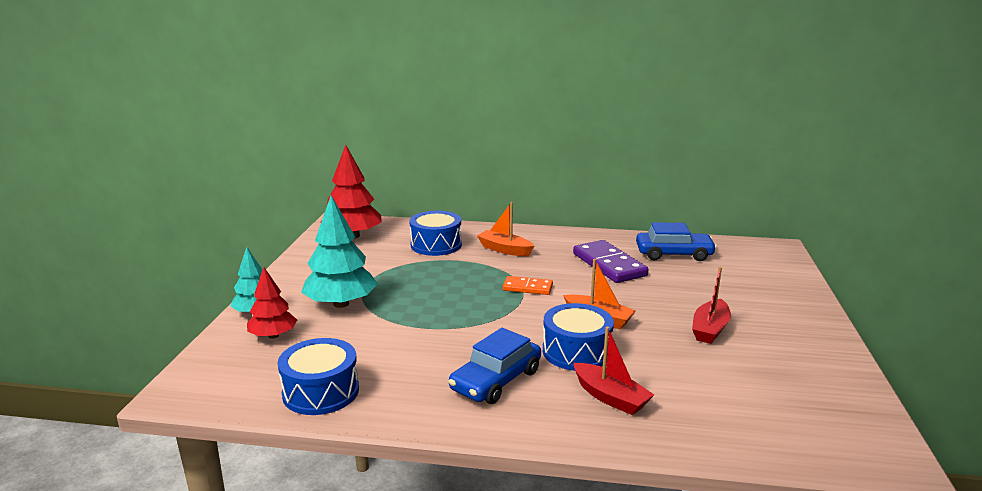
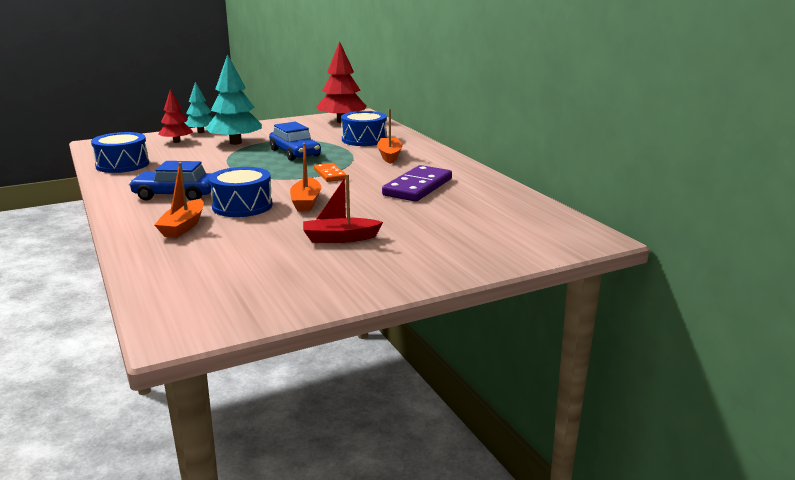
camera: 55 degrees right, 0 degrees up
red boat [573,327,654,415] -> orange boat [154,162,204,238]
blue car [636,222,717,261] -> blue car moved to [269,122,321,161]

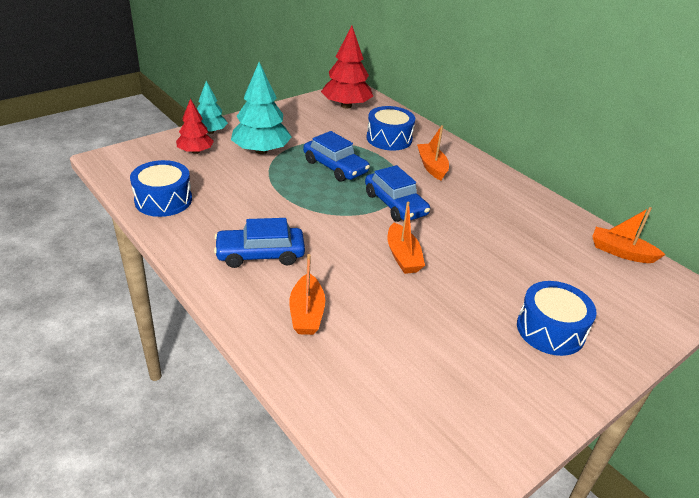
camera: 15 degrees left, 15 degrees up
blue drum [209,167,273,217] -> blue drum moved to [517,281,597,356]
red boat [303,174,383,243] -> none
orange domino [314,163,346,182] -> blue car [365,165,430,222]
purple domino [382,165,452,202] -> none
none -> orange boat [592,207,665,263]

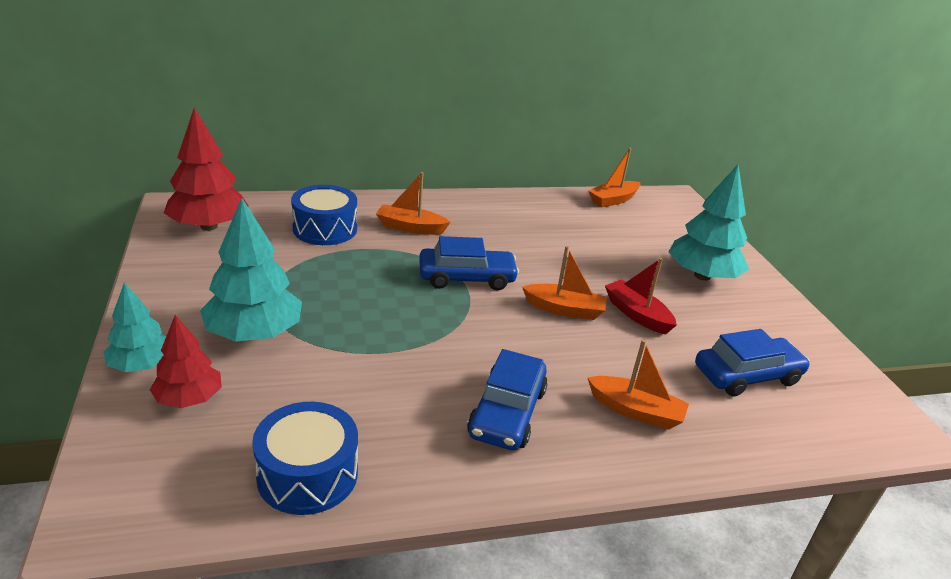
camera: 65 degrees left, 5 degrees down
blue car [303,131,370,182] -> blue car moved to [695,329,810,396]
blue drum [517,281,597,356] -> turquoise tree [669,165,749,281]
none -> red boat [605,258,677,334]

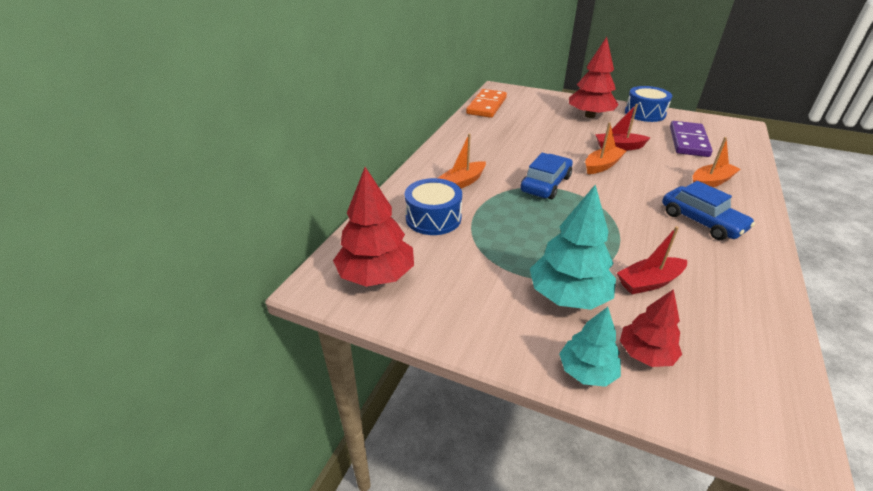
camera: 50 degrees left, 5 degrees up
blue drum [252,402,358,515] -> blue drum moved to [625,86,672,122]
orange boat [589,148,640,208] -> orange domino [466,89,507,118]
turquoise tree [669,165,749,281] -> red tree [569,37,619,118]
blue car [695,329,810,396] -> purple domino [670,121,713,157]
none -> red boat [617,226,687,294]

